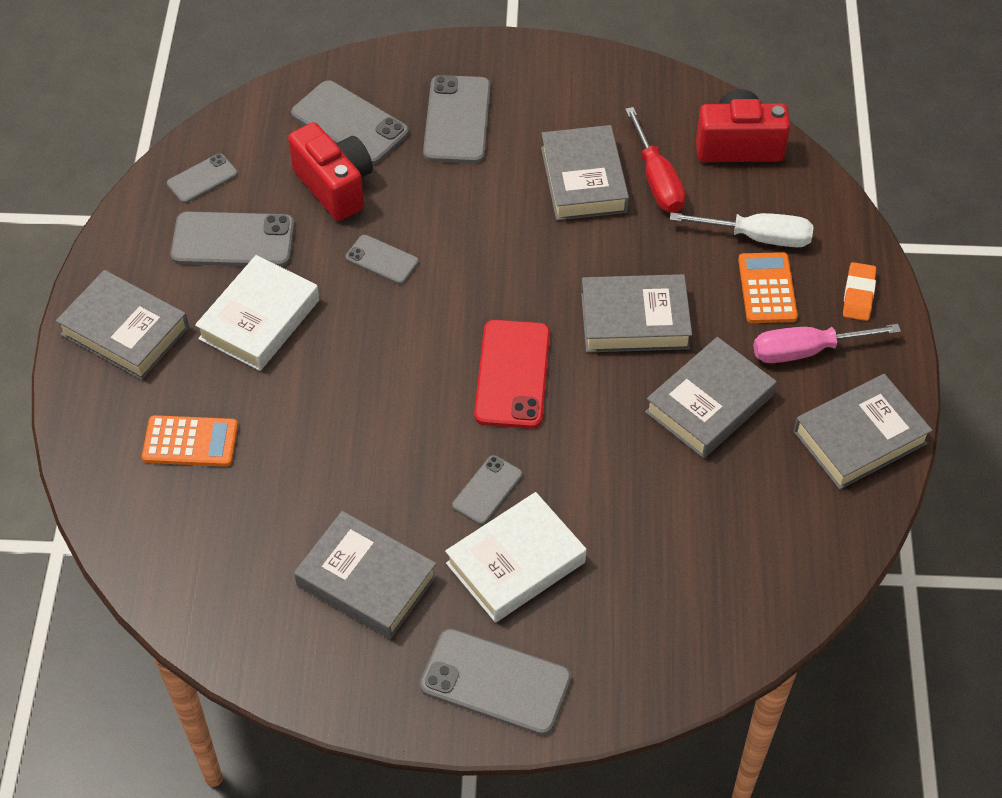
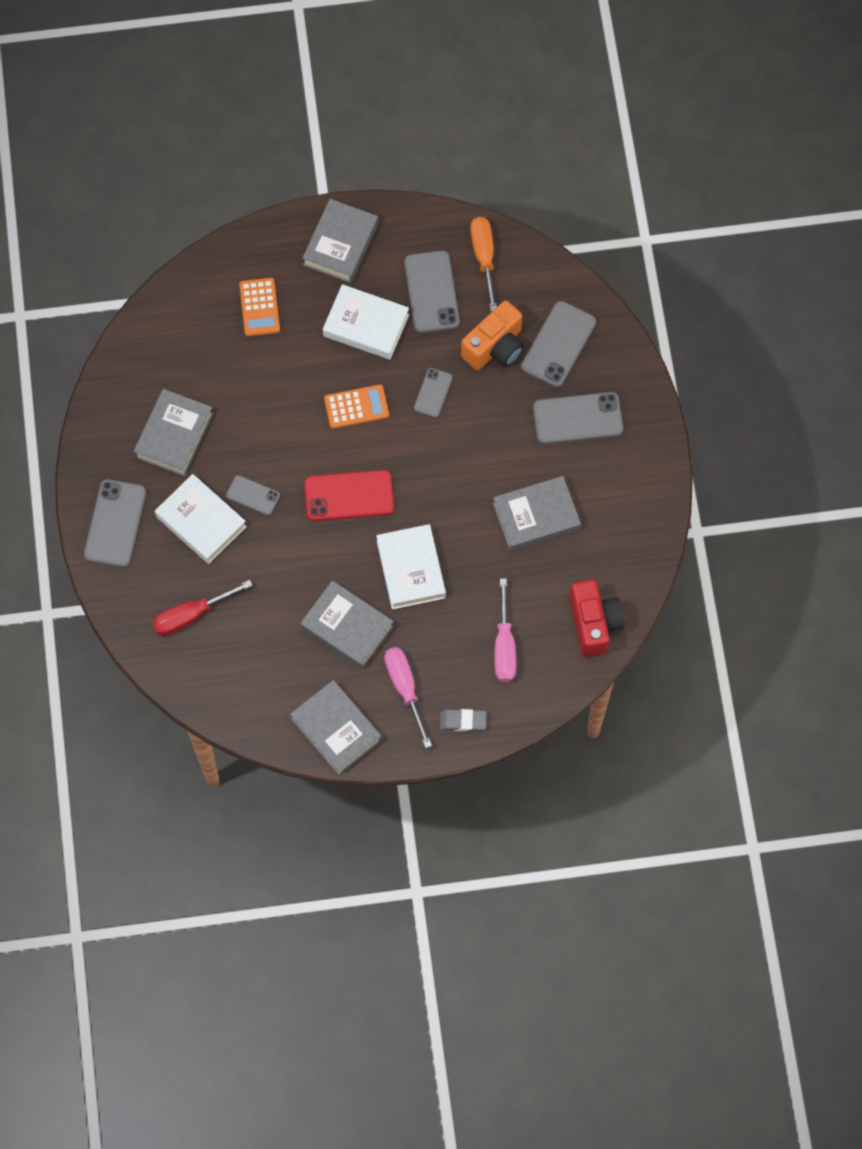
camera: 80 degrees right, 15 degrees up
grey phone [167,154,238,203] -> orange screwdriver [470,217,497,312]
red camera [288,122,373,221] -> orange camera [461,300,524,370]
grey book [581,274,692,353] -> white book [376,524,446,609]
red screwdriver [625,107,686,213] -> red screwdriver moved to [152,580,253,635]
white screwdriver [670,213,813,247] -> pink screwdriver [494,578,516,682]
orange calculator [738,252,798,323] -> orange calculator moved to [324,385,389,429]
orange eraser [843,262,876,321] -> grey eraser [440,709,487,731]

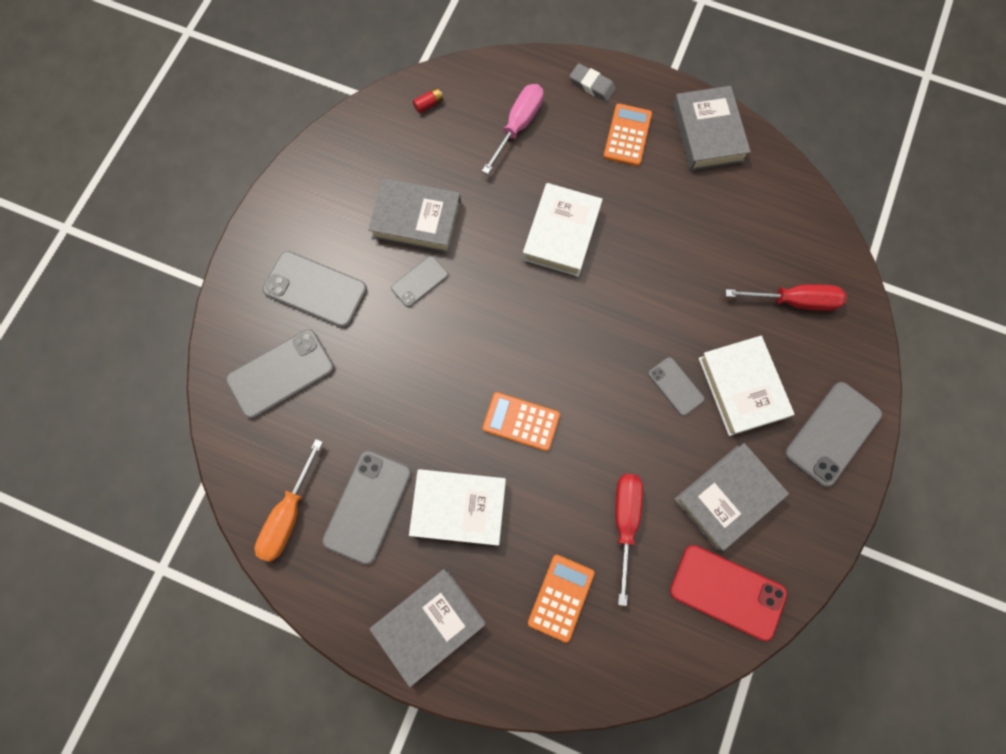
camera: 150 degrees left, 5 degrees up
grey book [300,581,394,669] -> none
red phone [304,470,394,521] -> red phone moved to [670,545,787,641]
white book [323,284,409,360] -> white book turned 45 degrees counterclockwise [409,469,506,546]
pink screwdriver [384,647,432,748] -> orange calculator [603,104,652,166]
grey phone [414,368,453,418] -> grey phone moved to [391,256,448,307]
orange camera [461,300,524,370] -> none
red camera [570,580,624,657] -> red battery [413,88,443,113]
none -> red screwdriver [615,474,643,606]

